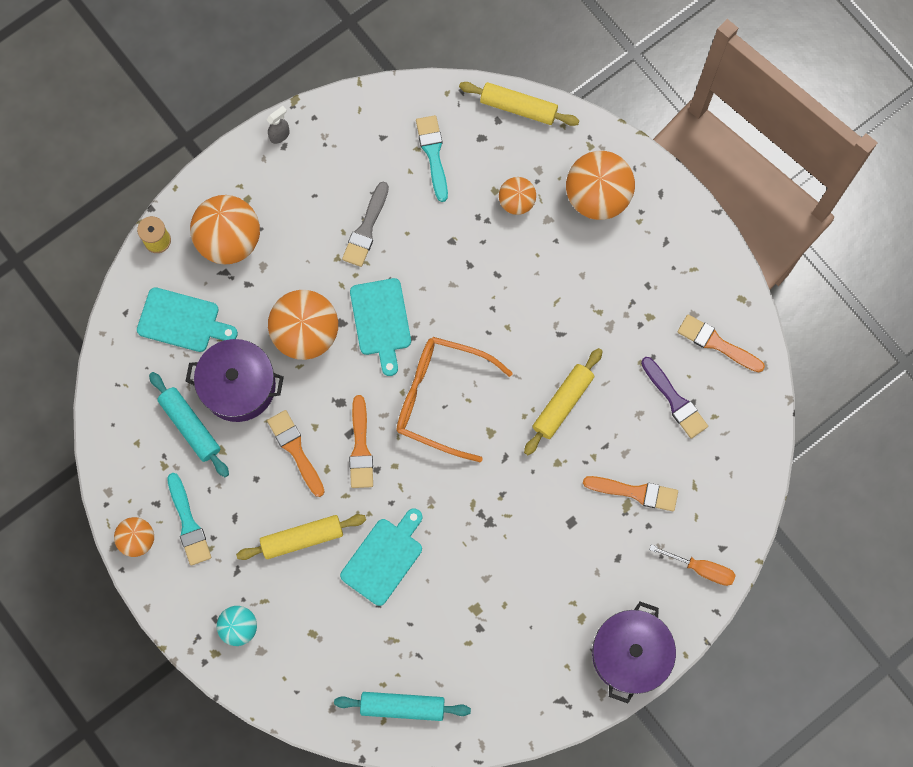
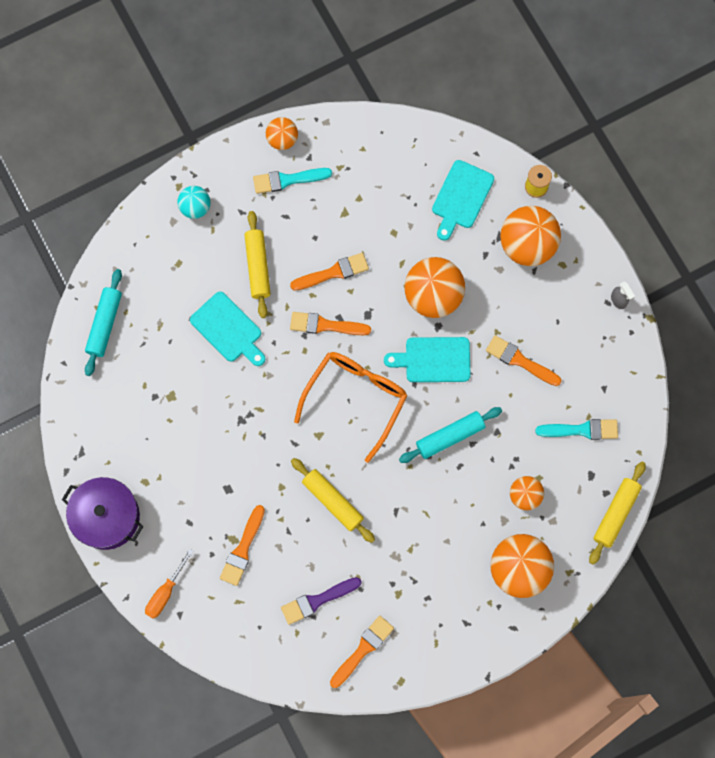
camera: 100 degrees right, 0 degrees up
turquoise rolling pin [149,372,229,477] -> turquoise rolling pin moved to [399,407,502,463]
purple pot [186,339,284,422] -> none
grey brush [342,182,389,267] -> orange brush [486,335,562,386]

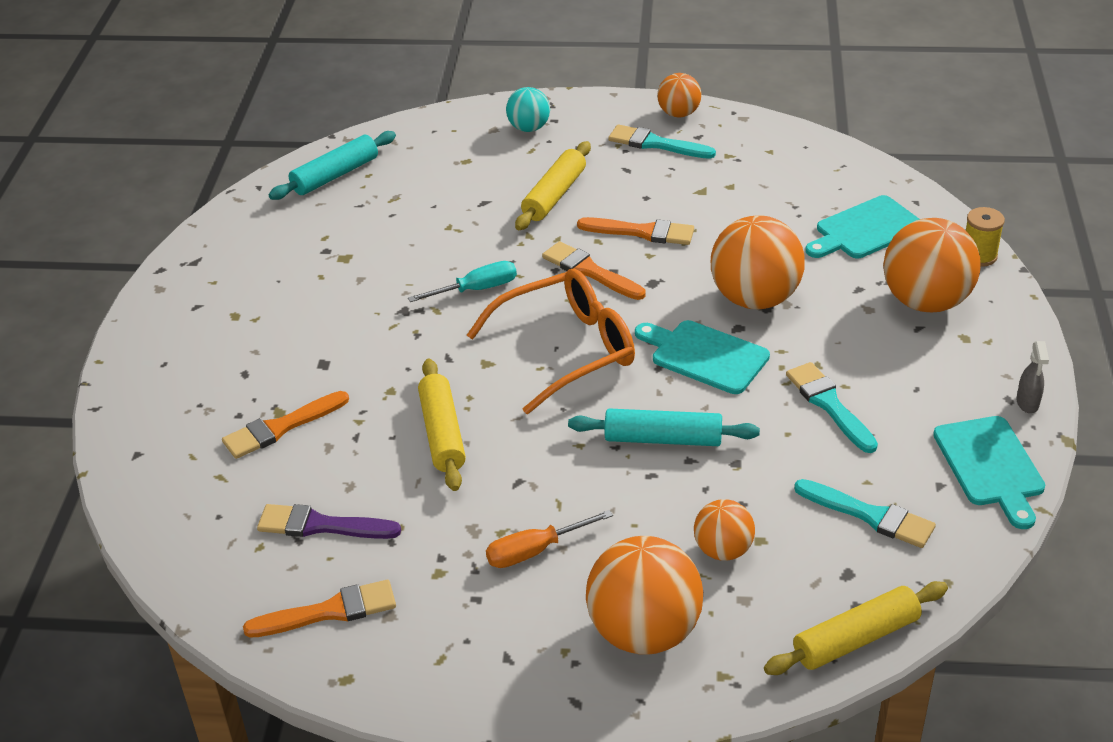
camera: 35 degrees right, 35 degrees down
purple pot [62,477,143,550] -> none
orange screwdriver [145,549,194,619] -> orange screwdriver moved to [486,510,613,568]
turquoise cutting board [190,292,265,366] -> turquoise cutting board moved to [933,416,1045,529]
orange brush [486,335,562,386] -> turquoise brush [786,362,878,453]
none -> turquoise screwdriver [408,261,517,302]

